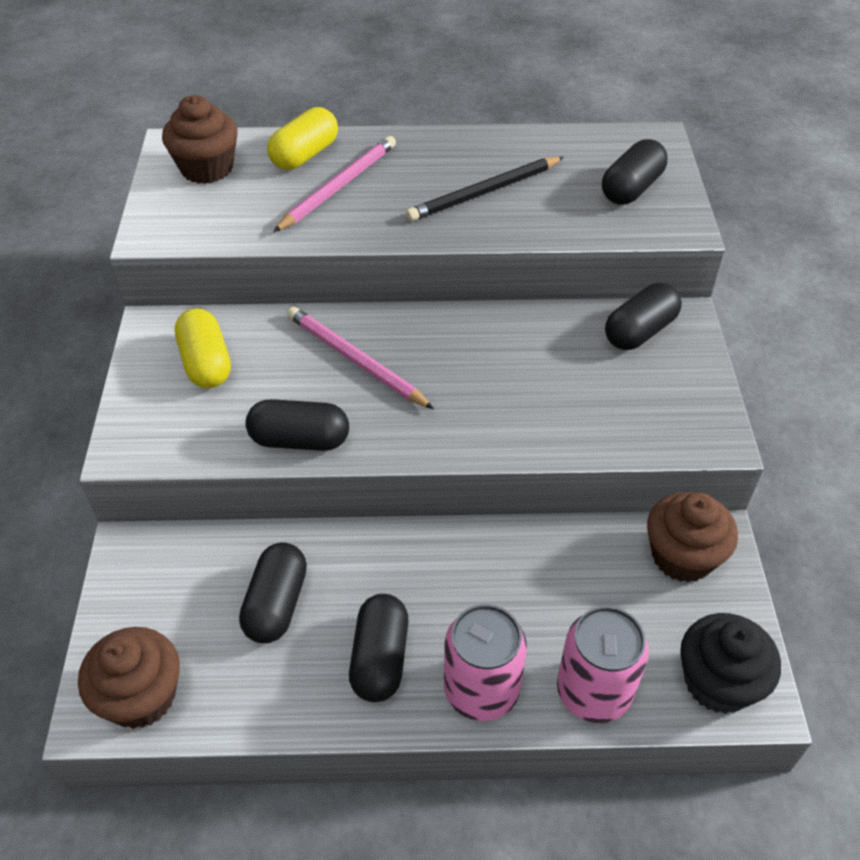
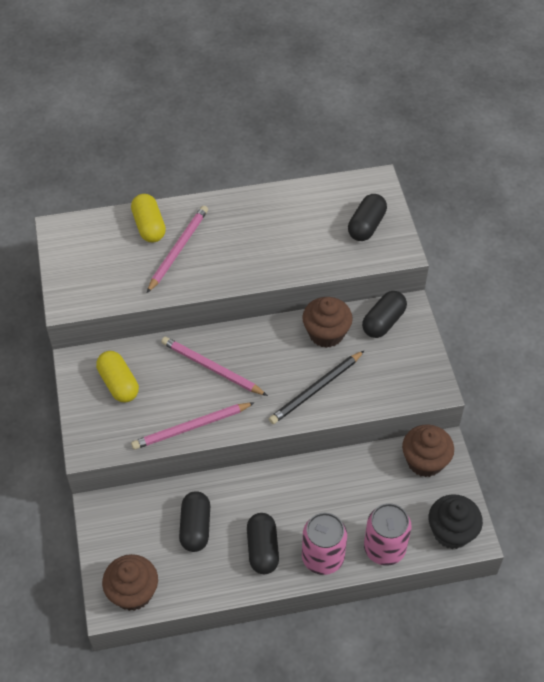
camera: 10 degrees left, 5 degrees up
brown cupcake [162,95,238,184] -> brown cupcake moved to [302,297,353,348]
black capsule [245,399,349,451] -> pink pencil [131,403,254,450]
yellow capsule [267,107,338,170] -> yellow capsule turned 45 degrees counterclockwise [131,194,166,242]
black pencil [406,157,564,221] -> black pencil moved to [269,350,365,424]

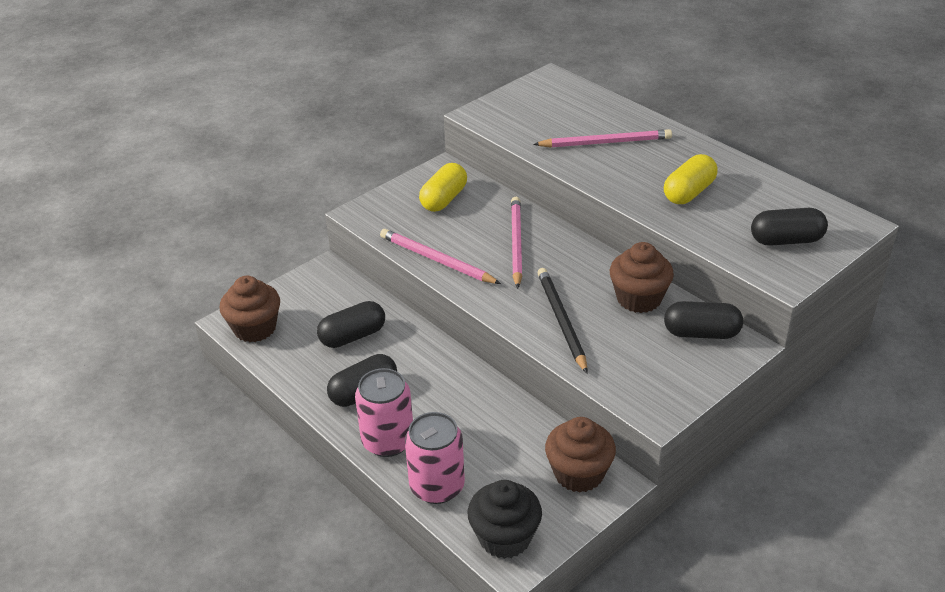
camera: 60 degrees right, 15 degrees down
yellow capsule [131,194,166,242] -> yellow capsule moved to [664,154,718,204]
black pencil [269,350,365,424] -> black pencil turned 60 degrees clockwise [537,268,588,373]

